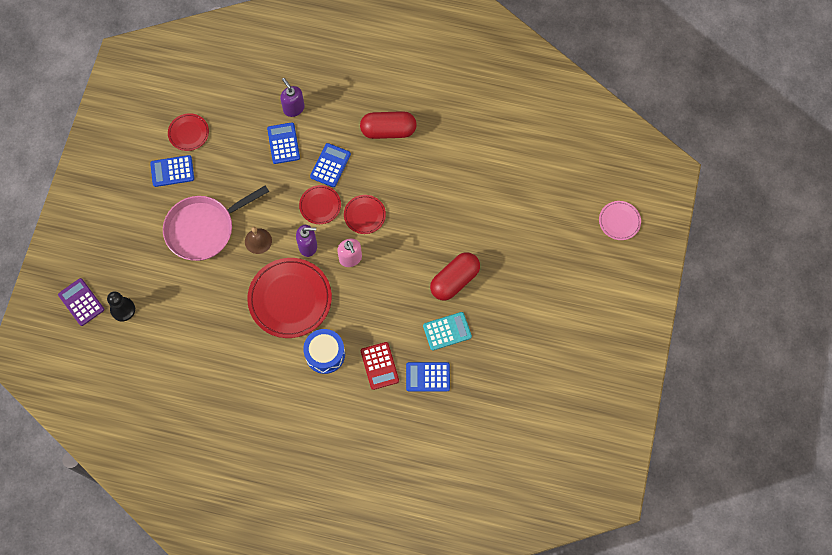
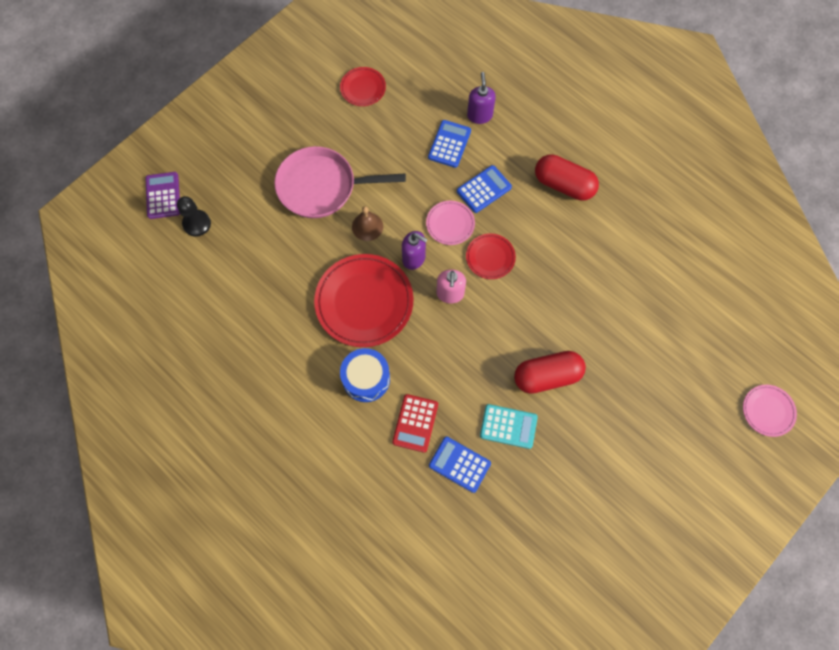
camera: 30 degrees right, 0 degrees up
blue calculator [150,155,194,187] -> none
red plate [299,185,341,224] -> pink plate [426,201,475,245]

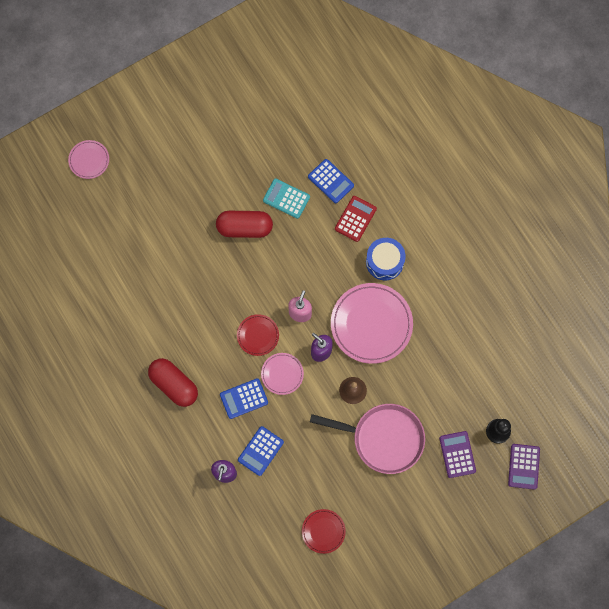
camera: 165 degrees left, 5 degrees up
red plate [314,254,414,347] -> pink plate [331,283,413,364]
none -> purple calculator [439,431,476,478]

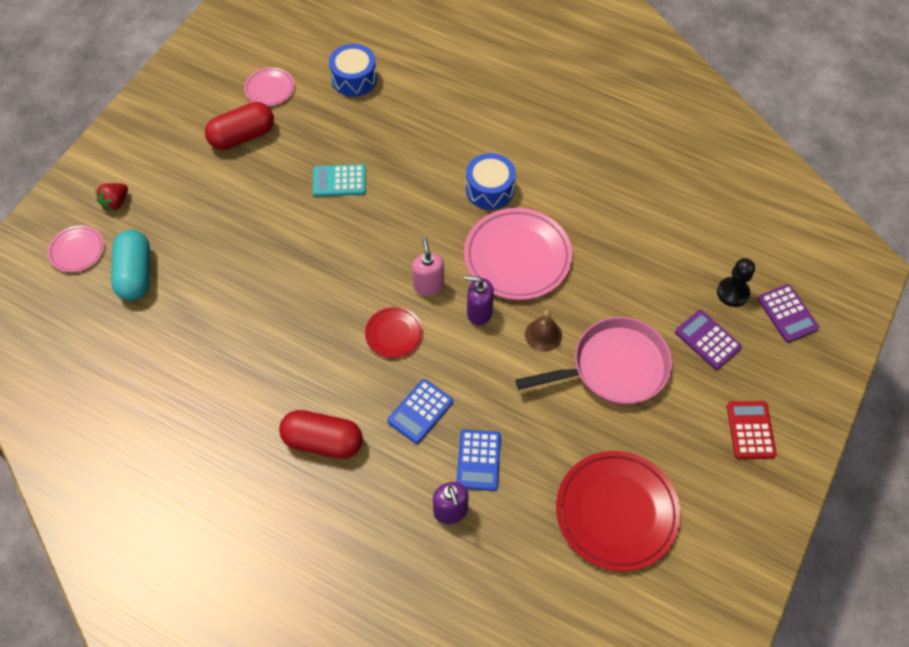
camera: 30 degrees left, 15 degrees down
red capsule [216,211,273,238] -> red capsule moved to [205,102,274,150]
pink plate [261,353,304,395] -> pink plate moved to [244,67,295,106]
red plate [302,509,346,554] -> red plate [556,451,681,571], size x1.95
blue calculator [308,159,354,203] -> none
red calculator [335,196,377,242] -> red calculator moved to [727,401,777,459]
none -> red strawberry [95,183,128,211]
none -> turquoise capsule [111,230,150,301]
none -> blue drum [329,44,377,97]

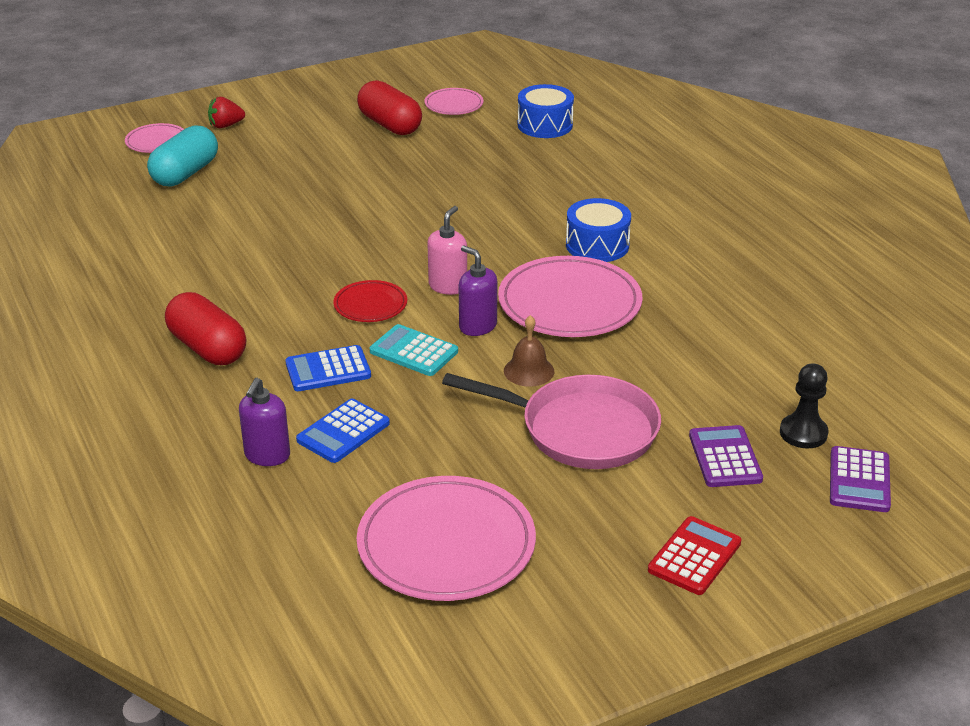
camera: 35 degrees right, 25 degrees down
red capsule [205,102,274,150] -> red capsule turned 45 degrees clockwise [357,80,422,135]
turquoise calculator [313,164,366,197] -> turquoise calculator moved to [370,324,458,376]
red plate [556,451,681,571] -> pink plate [357,476,536,601]

